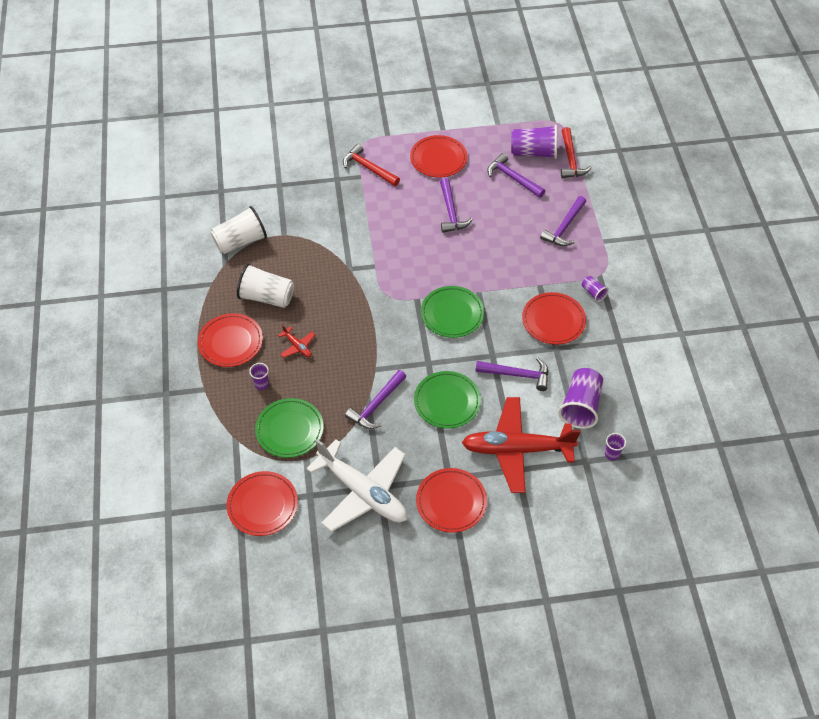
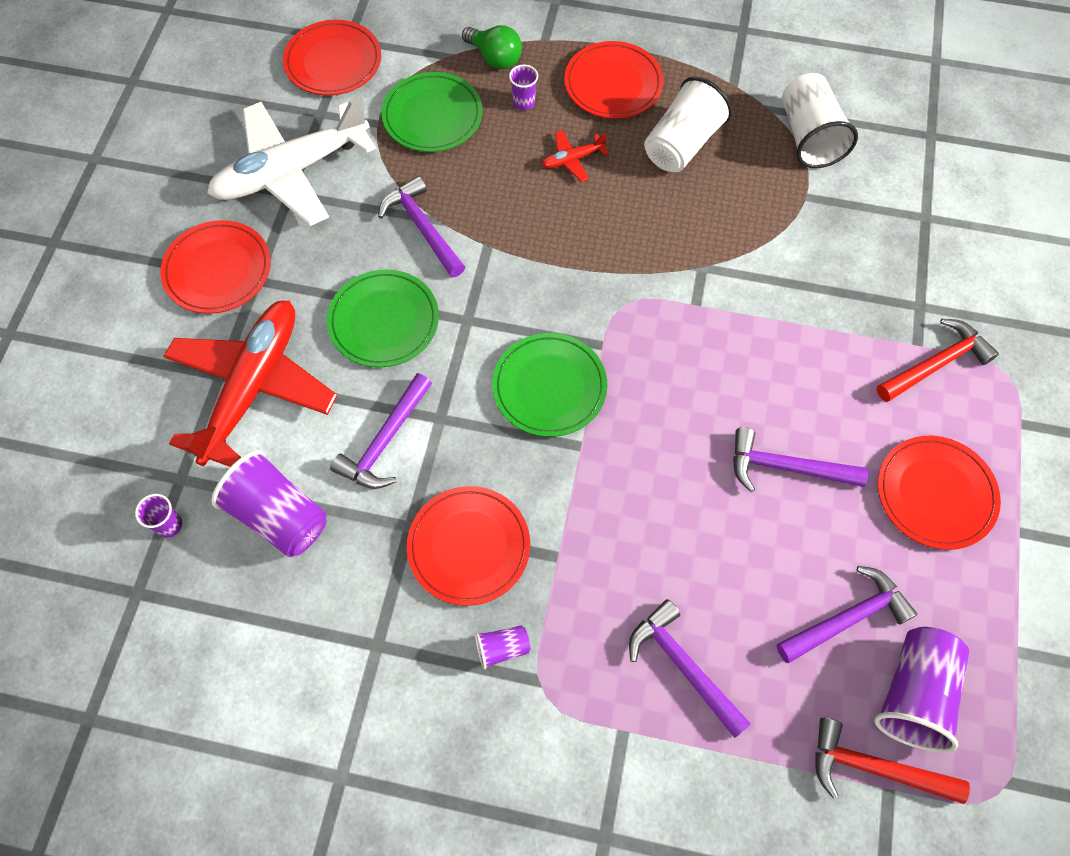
camera: 110 degrees right, 10 degrees up
none -> green light bulb [462,25,522,69]

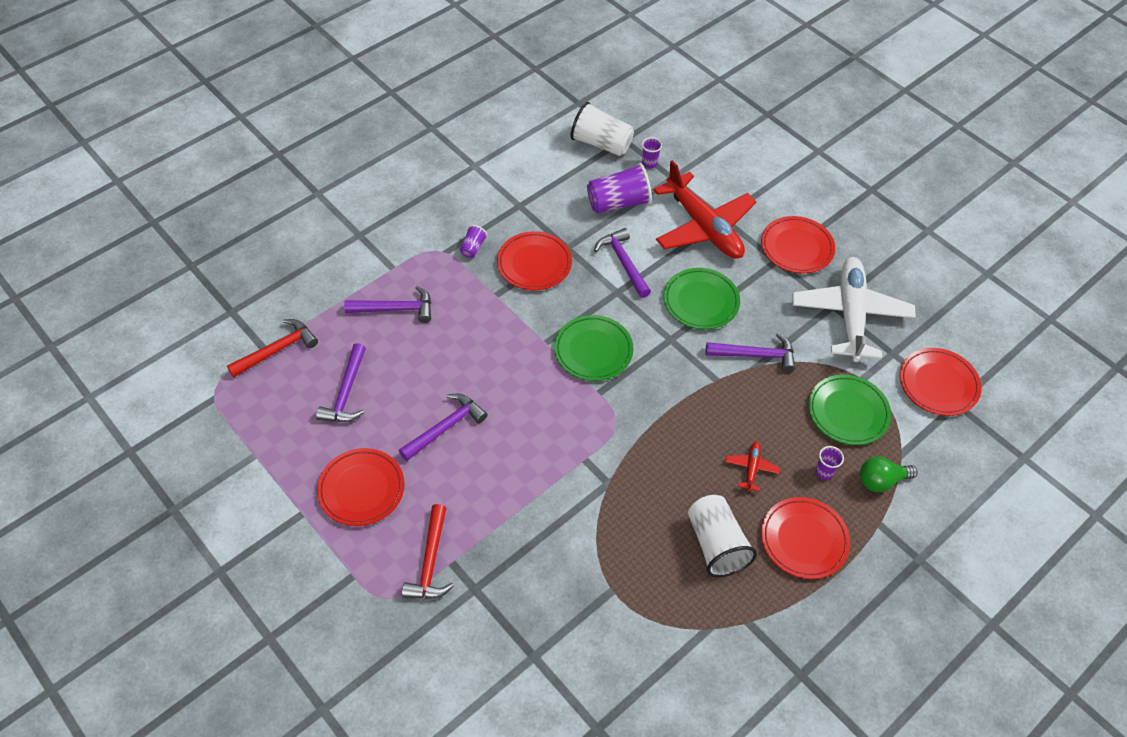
camera: 125 degrees right, 10 degrees down
white cup [782,73,858,168] -> white cup moved to [571,102,634,156]
purple cup [874,627,969,753] -> none

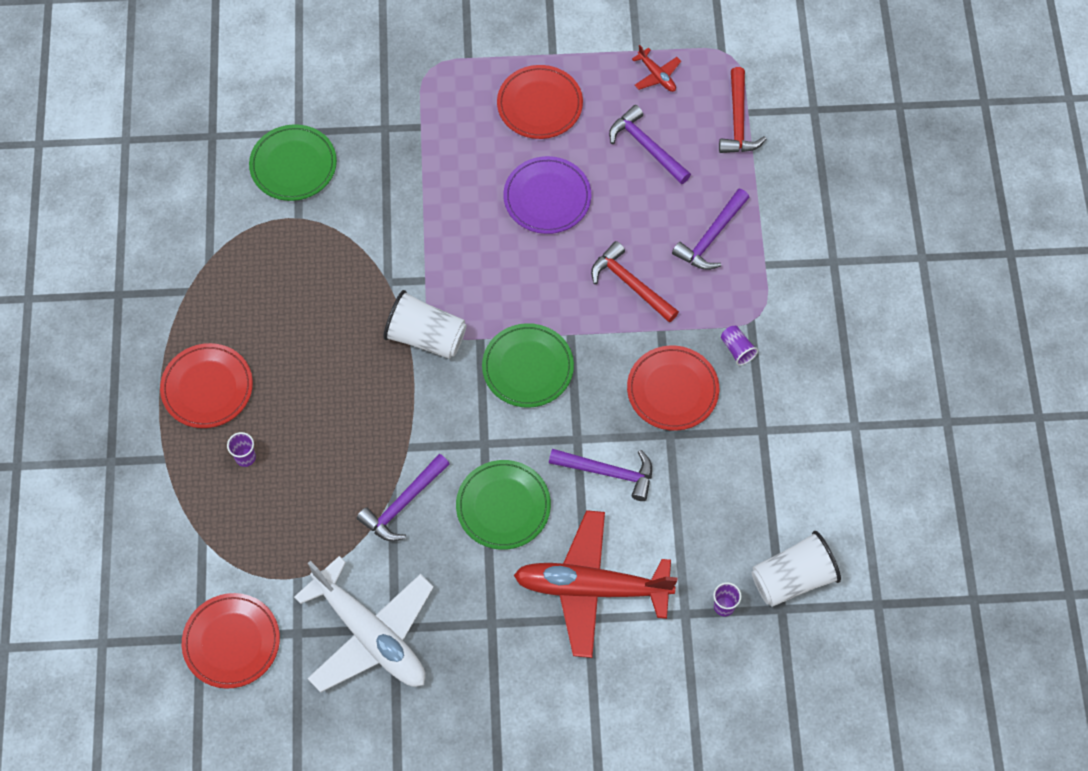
camera: 130 degrees right, 10 degrees up
purple hammer [399,394,488,461] -> purple plate [503,156,591,234]
red hammer [402,504,454,599] -> red hammer moved to [591,241,679,323]
purple cup [587,163,652,213] -> none
white cup [688,495,757,577] -> white cup moved to [383,290,467,359]
red plane [725,442,780,492] -> red plane moved to [632,45,681,92]
red plate [761,216,835,273] -> none
green plate [808,375,891,445] -> green plate moved to [249,124,337,201]
green light bulb [860,457,918,492] -> none

